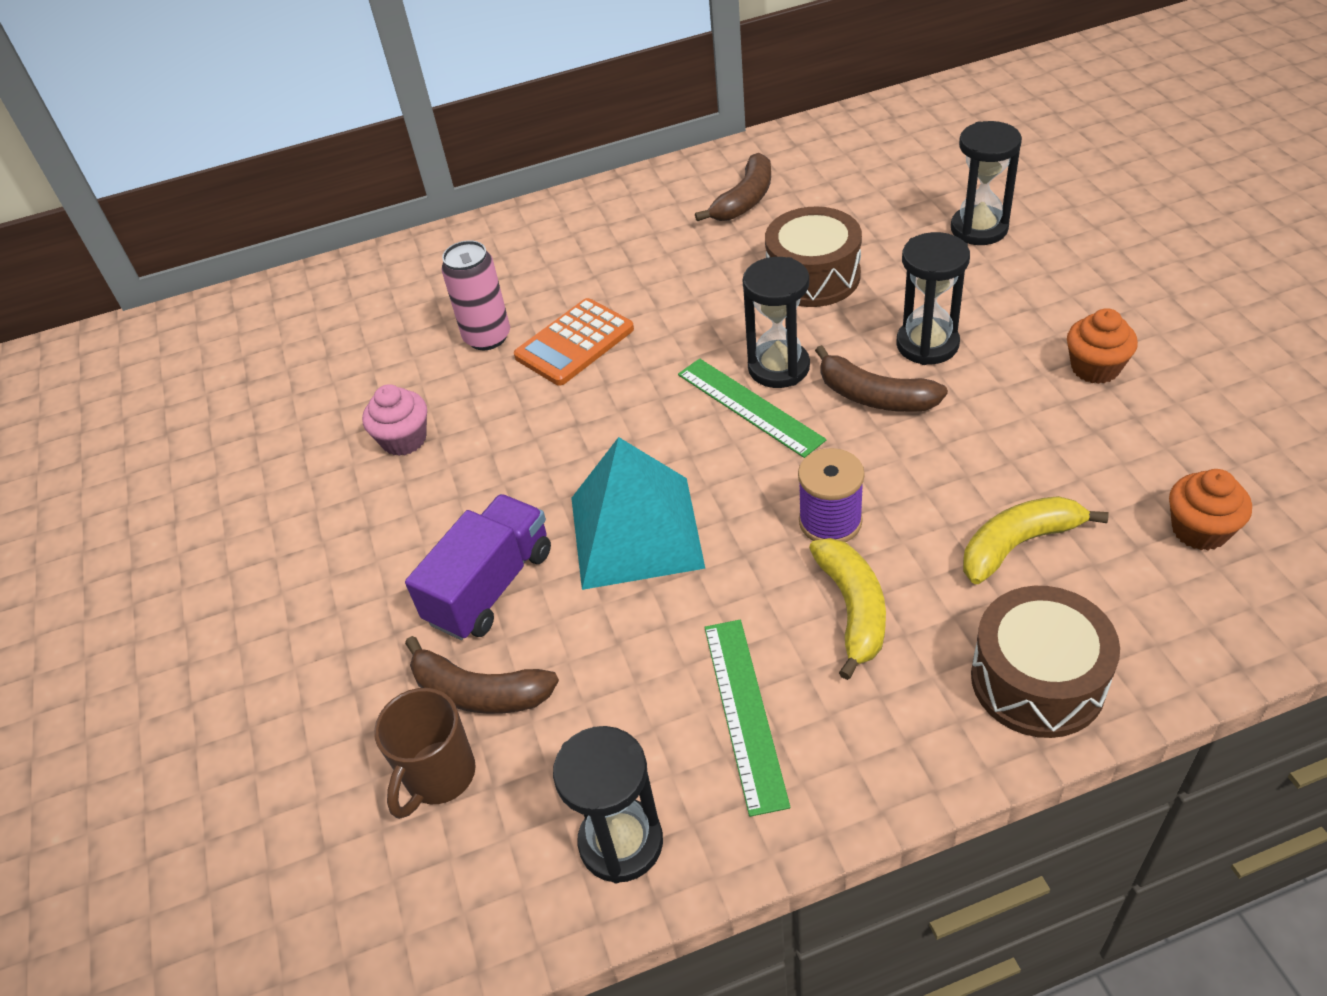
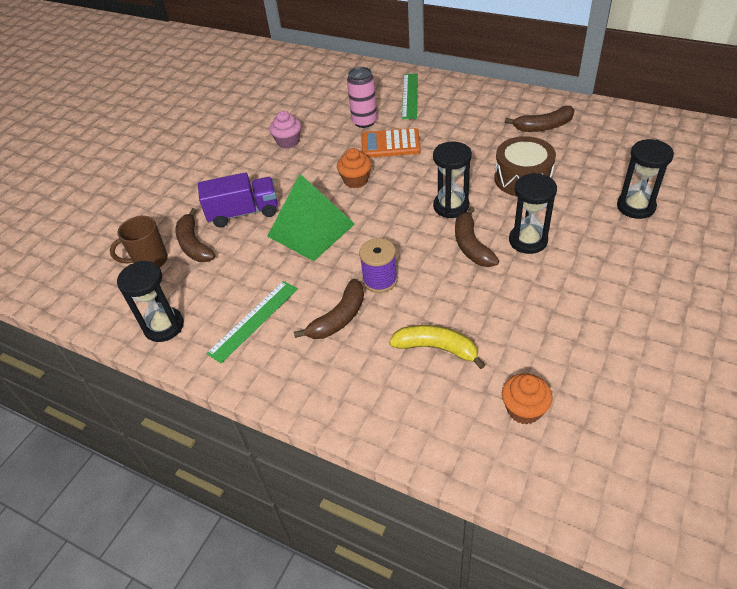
camera: 45 degrees right, 0 degrees up
turquoise pyramid [571,437,705,590] -> green pyramid [267,174,355,261]
green ruler [678,358,826,458] -> green ruler moved to [402,73,418,119]
yellow banana [809,538,886,680] -> brown banana [294,279,364,339]
brown drum [971,586,1120,738] -> none
orange cupcake [1067,308,1138,384] -> orange cupcake moved to [337,148,372,188]

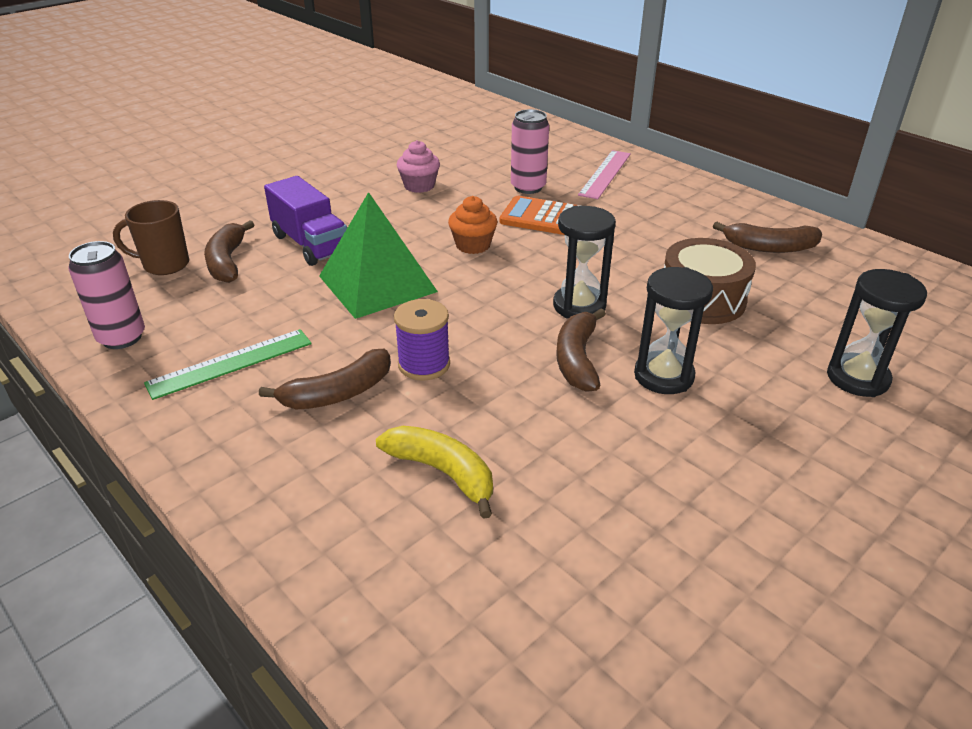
camera: 15 degrees right, 10 degrees down
black hourglass [117,261,184,342] -> pink can [68,241,145,349]
purple truck [198,172,278,228] -> purple truck turned 45 degrees clockwise [264,176,347,266]
green ruler [402,73,418,119] -> pink ruler [578,150,631,199]
orange cupcake [502,374,553,424] -> none

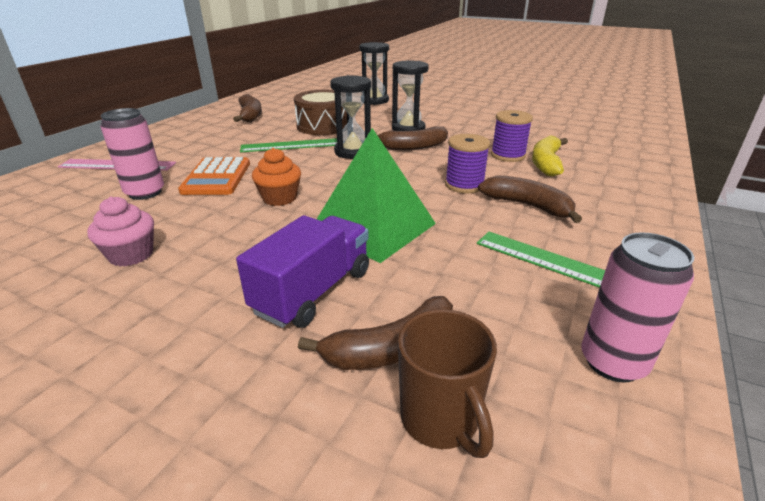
camera: 110 degrees left, 5 degrees down
none -> green ruler [240,138,337,152]
none -> purple spool [491,110,533,162]

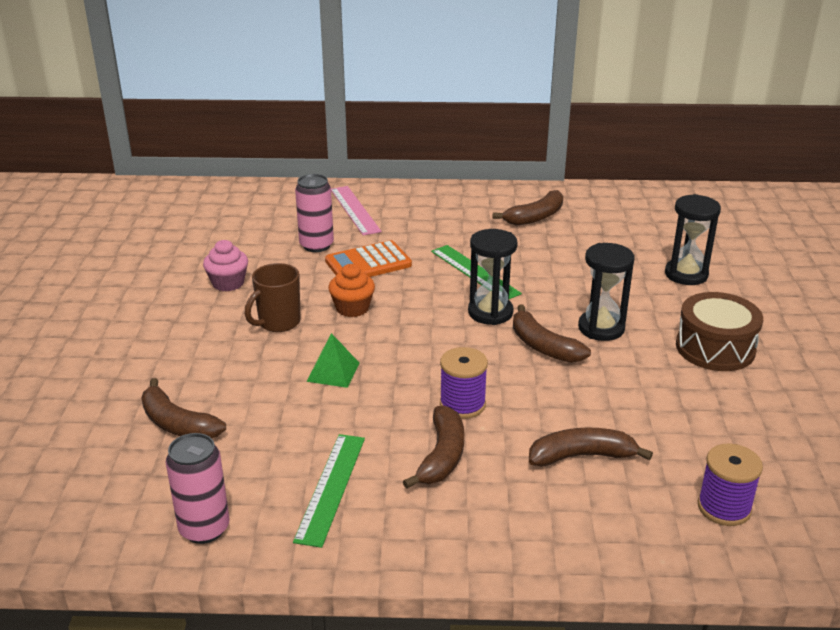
camera: 65 degrees right, 0 degrees up
purple truck [236,215,369,328] -> none
brown drum [294,90,347,135] -> brown drum moved to [676,292,763,371]
green pyramid [317,128,436,263] -> green pyramid [307,333,360,388], size x0.49
brown mug [398,309,497,458] -> brown mug moved to [245,263,300,332]
purple spool [491,110,533,162] -> purple spool moved to [698,443,763,526]
yellow banana [532,135,568,177] -> brown banana [529,427,653,467]

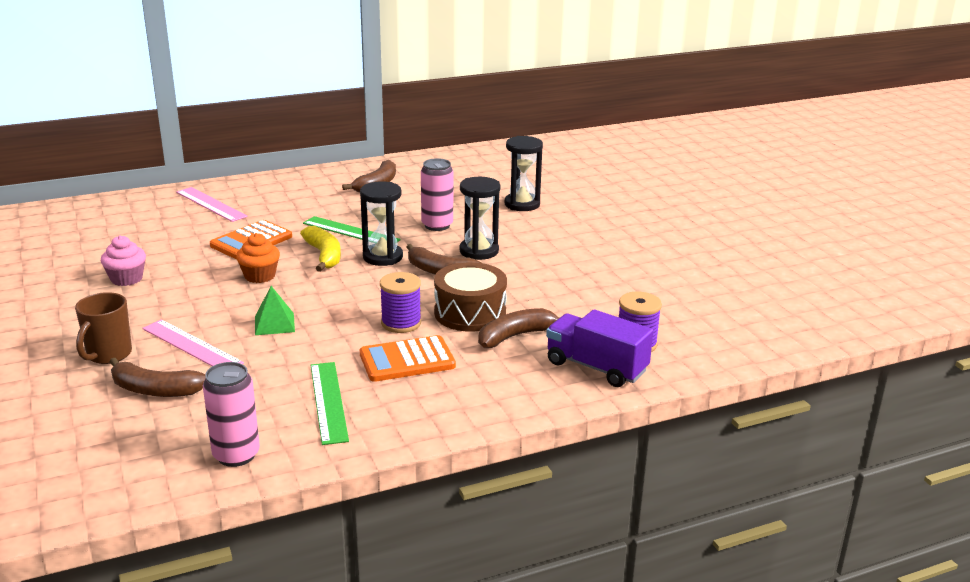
camera: 25 degrees left, 5 degrees down
brown mug [245,263,300,332] -> brown mug moved to [75,292,132,364]
pink can [295,174,334,252] -> pink can moved to [421,158,453,231]
brown banana [403,405,464,489] -> orange calculator [360,335,456,382]
brown drum [676,292,763,371] -> brown drum moved to [434,262,507,332]
none -> pink ruler [142,319,244,366]
none -> yellow banana [300,226,341,272]
none -> purple truck [546,310,653,387]

